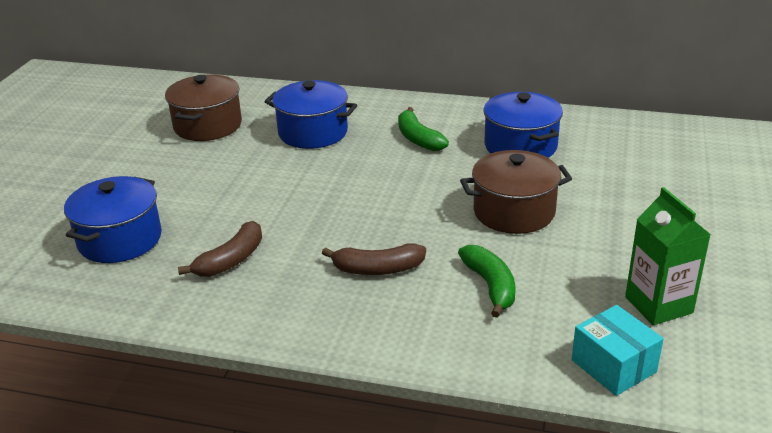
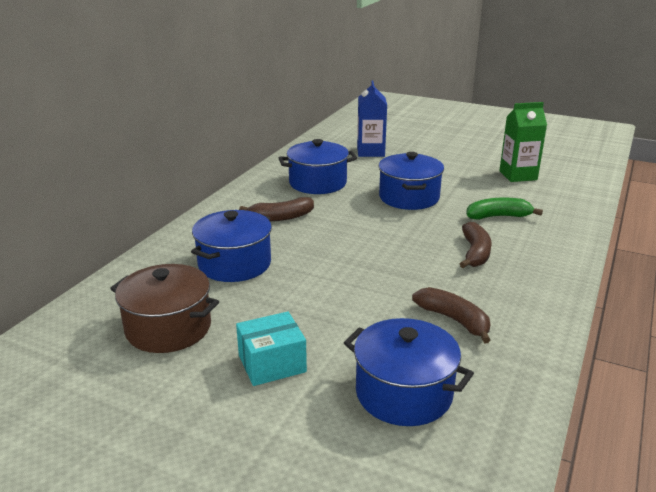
camera: 80 degrees left, 5 degrees down
green banana [398,107,449,151] -> brown banana [239,197,314,221]
brown pot [460,150,572,234] -> blue pot [379,152,444,210]
turquoise box [571,305,664,396] -> turquoise box moved to [236,312,307,386]
none -> blue carton [357,80,387,157]

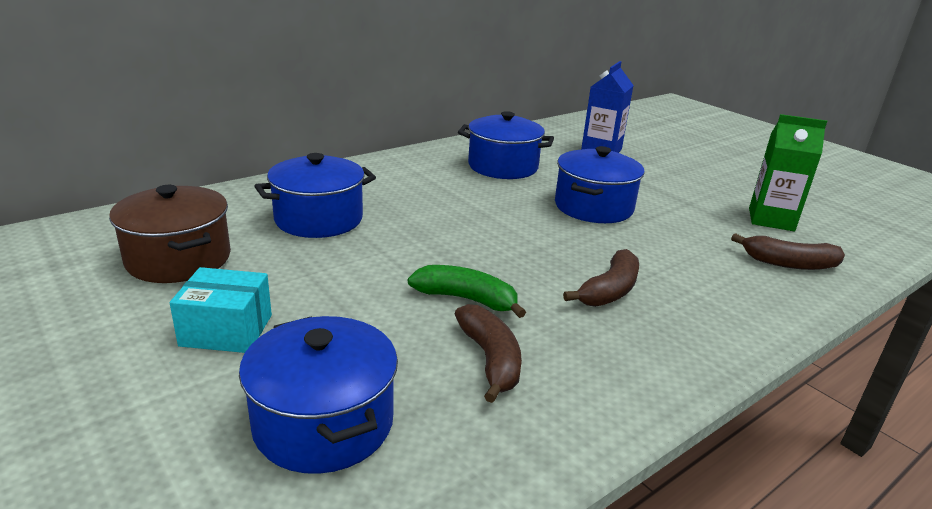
camera: 25 degrees right, 0 degrees up
brown banana [239,197,314,221] -> brown banana moved to [731,233,845,270]
green banana [466,197,543,220] -> green banana moved to [408,265,526,318]

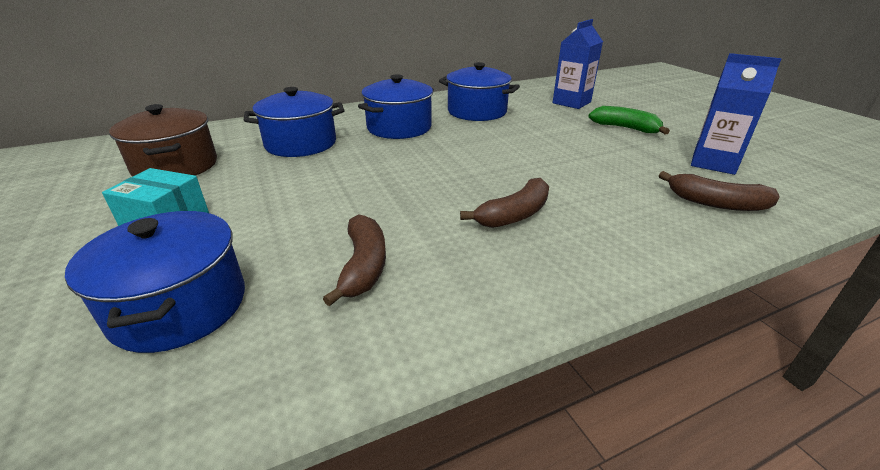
camera: 15 degrees right, 5 degrees up
green banana [408,265,526,318] -> green banana moved to [589,106,670,135]
blue pot [555,146,645,223] -> blue pot moved to [358,74,434,139]
green carton [749,114,827,231] -> blue carton [691,53,782,175]

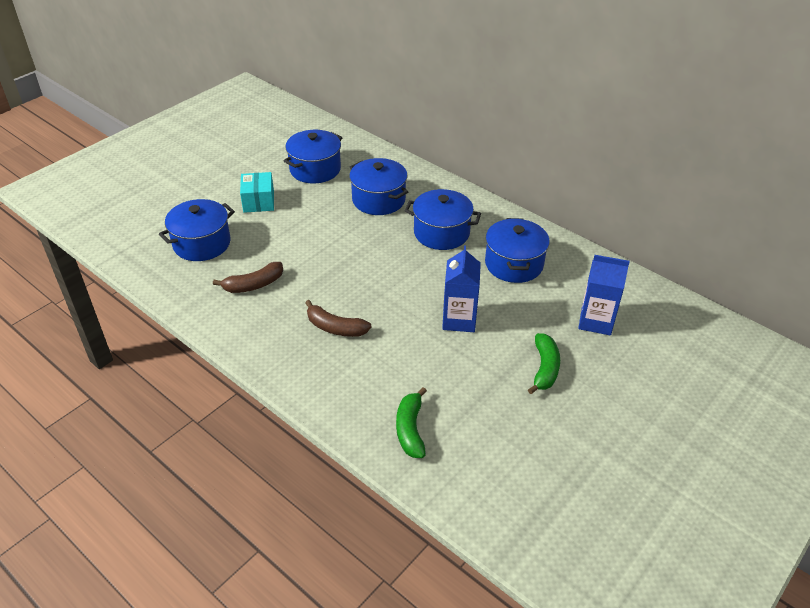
camera: 65 degrees right, 10 degrees up
brown pot [109,104,217,177] -> blue pot [284,130,343,183]
brown banana [659,171,780,211] -> green banana [396,387,427,458]
blue carton [691,53,782,175] -> blue carton moved to [442,246,481,332]

